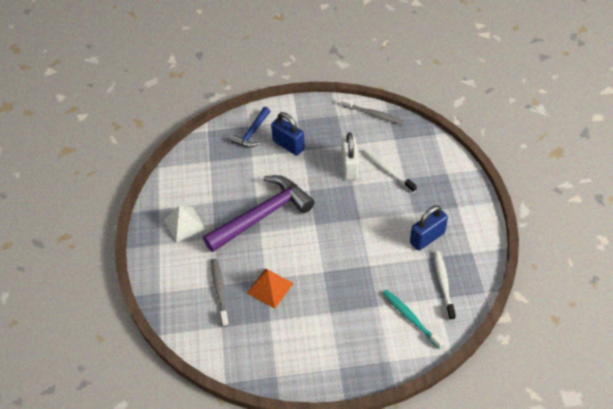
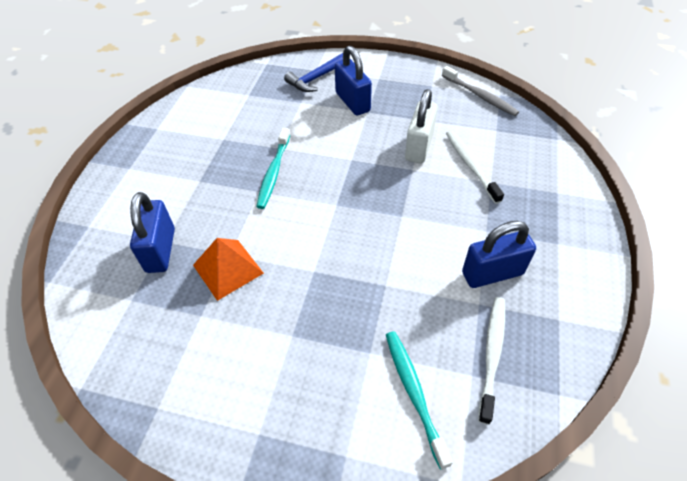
camera: 20 degrees right, 0 degrees up
white pyramid [164,205,205,242] -> none
purple hammer [203,175,315,252] -> turquoise toothbrush [256,128,290,209]
grey toothbrush [211,258,229,327] -> blue padlock [130,192,175,273]

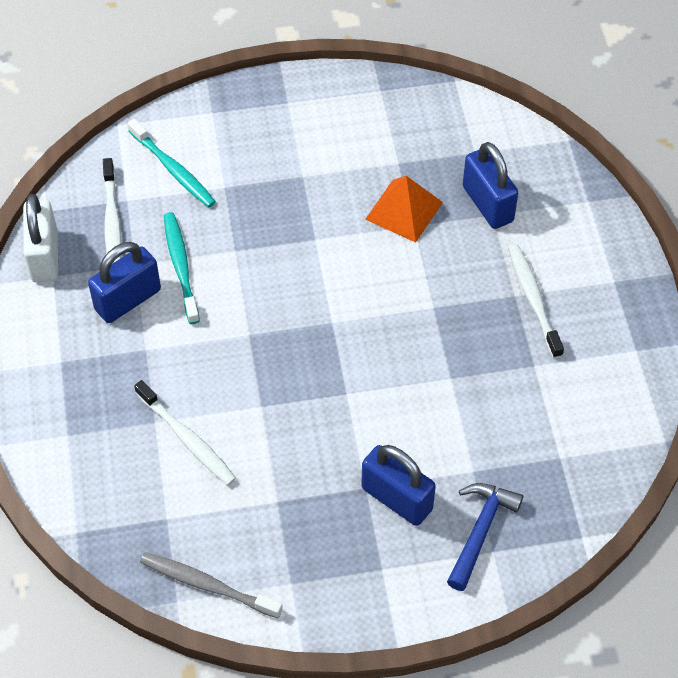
camera: 155 degrees right, 5 degrees up
turquoise toothbrush [256,128,290,209] -> turquoise toothbrush moved to [164,212,200,324]
white padlock [405,89,438,163] -> white padlock moved to [23,194,58,283]
none -> white toothbrush [508,244,564,358]

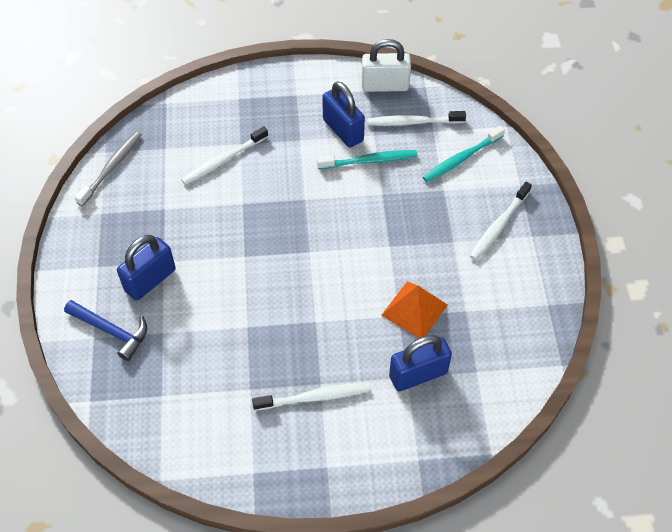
camera: 95 degrees right, 0 degrees up
none -> white toothbrush [470,182,532,260]

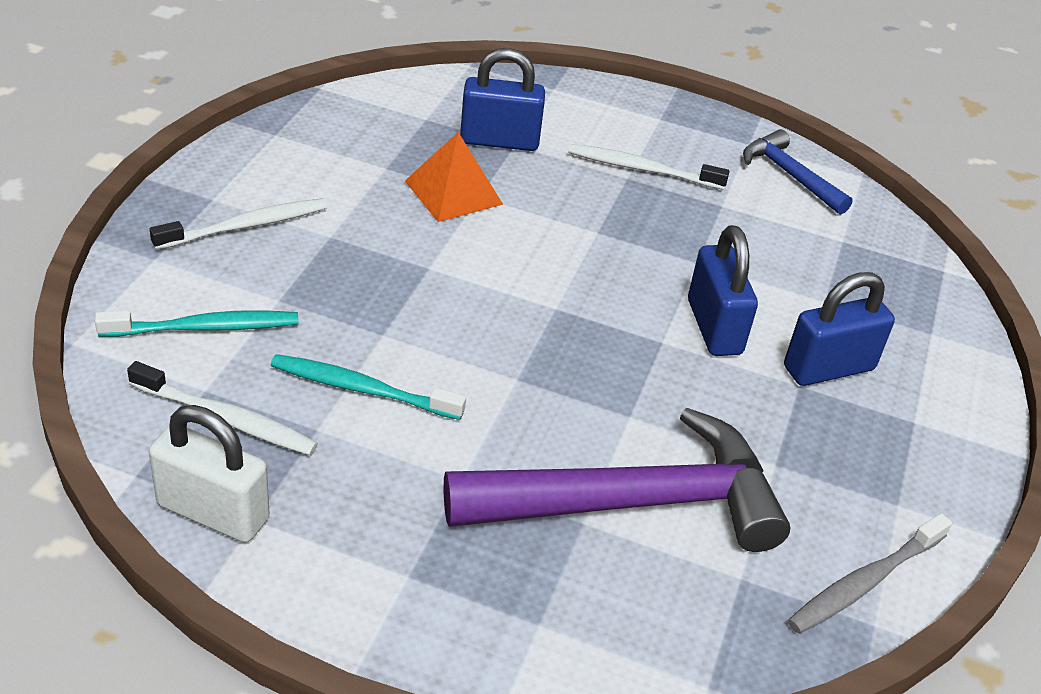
camera: 160 degrees left, 15 degrees down
blue hammer [64,300,147,361] -> blue hammer moved to [743,129,853,215]
white toothbrush [181,126,268,185] -> purple hammer [444,407,790,552]
blue padlock [322,81,365,148] -> blue padlock moved to [688,225,758,356]

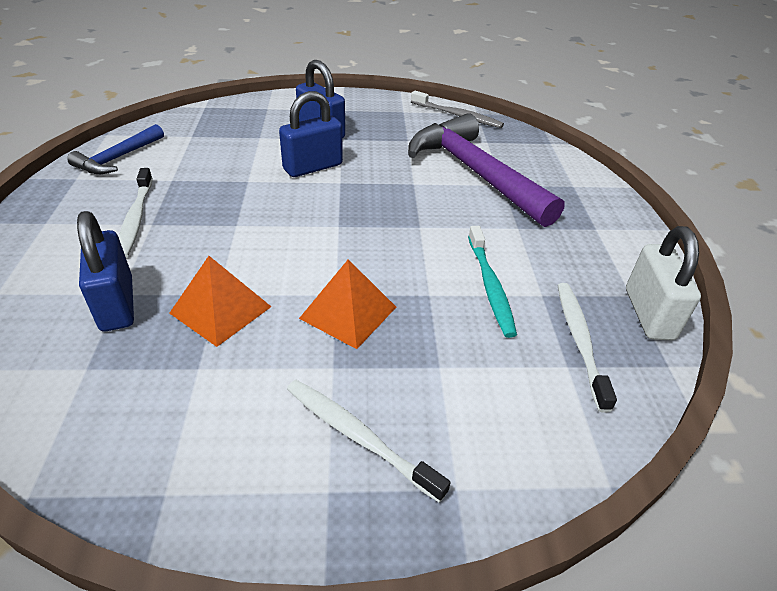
camera: 110 degrees left, 0 degrees up
turquoise toothbrush [95,310,299,337] -> none
none -> orange pyramid [299,259,396,349]

